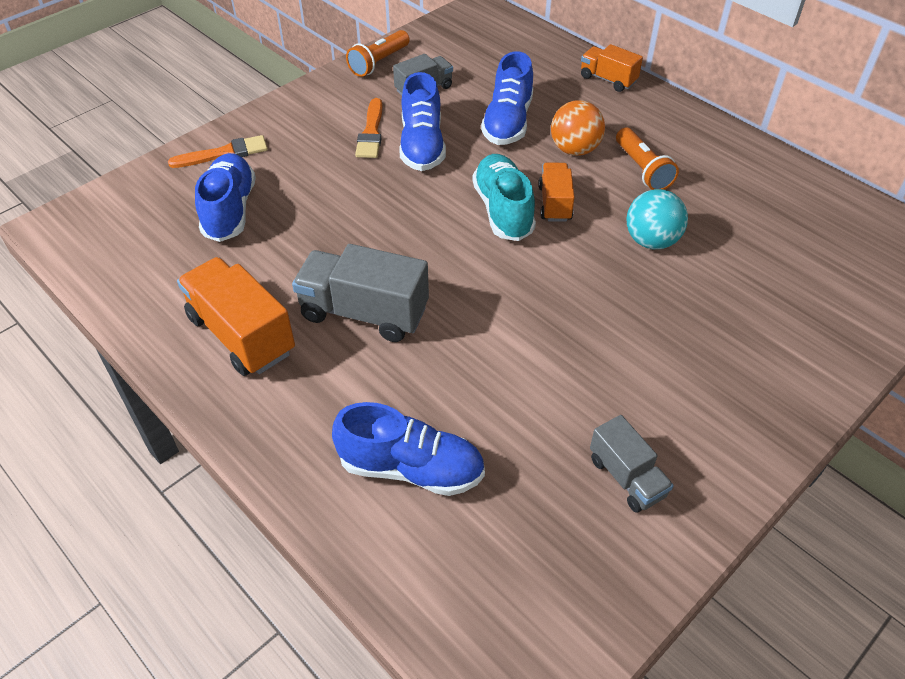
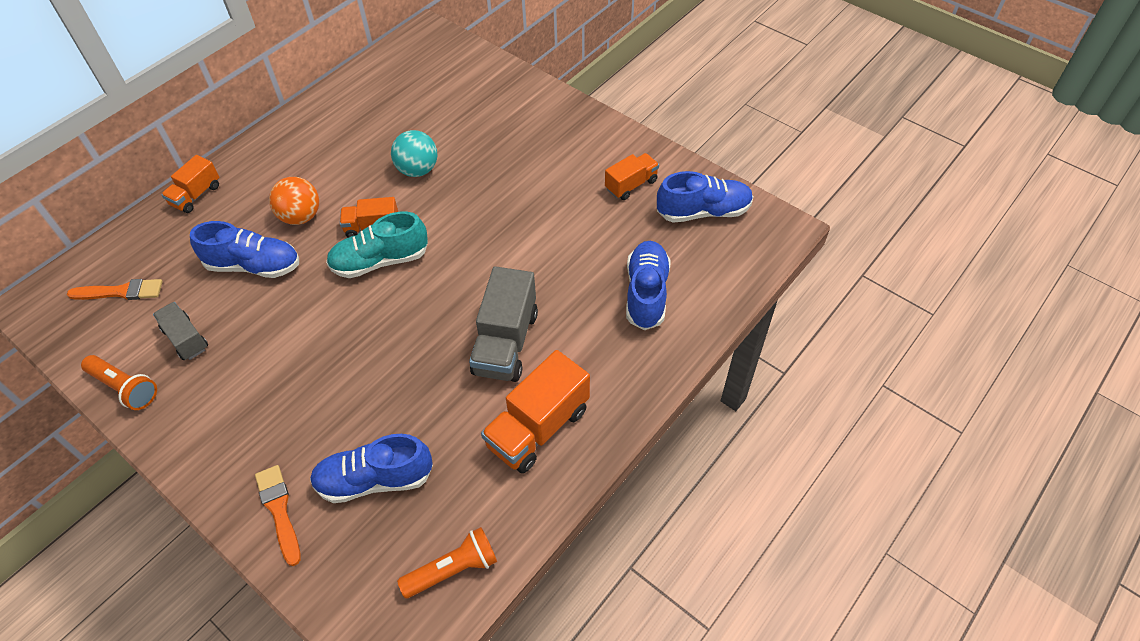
camera: 95 degrees left, 5 degrees up
orange brush [355,98,382,158] -> orange brush moved to [67,279,163,300]
blue shoe [400,72,446,171] -> blue shoe moved to [657,171,753,223]
grey truck [590,415,674,513] -> orange truck [605,153,659,200]
orange flashlight [616,128,679,190] -> orange flashlight moved to [397,527,497,598]

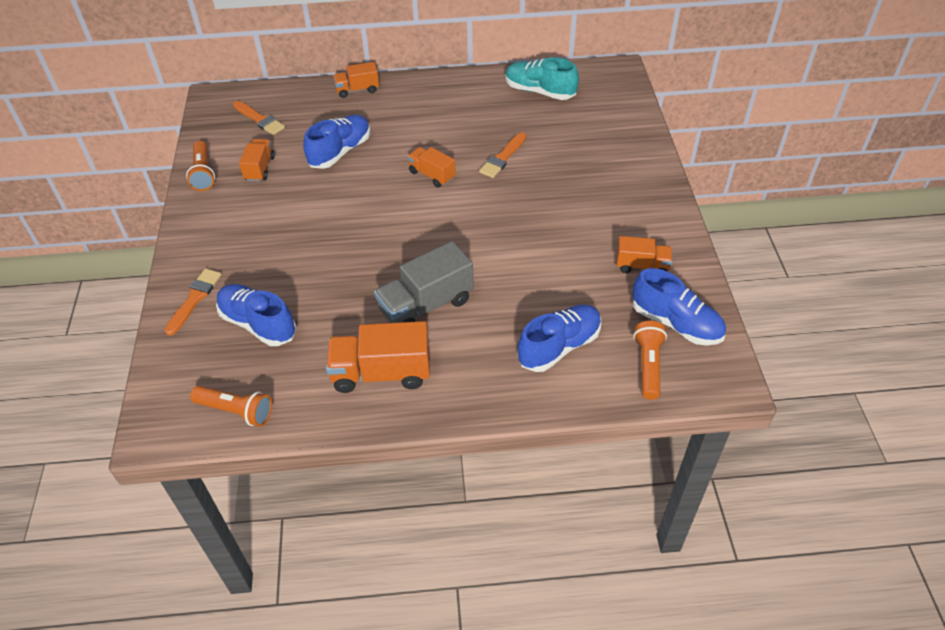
camera: 45 degrees right, 5 degrees down
grey truck [153,302,208,360] -> orange truck [239,139,275,182]
blue shoe [190,221,299,278] -> blue shoe turned 105 degrees counterclockwise [303,115,370,169]
orange ball [269,177,319,225] -> none
turquoise shoe [326,212,428,278] -> turquoise shoe moved to [505,57,579,100]
turquoise ball [391,130,438,177] -> orange brush [479,132,526,178]
none -> orange flashlight [633,321,667,400]

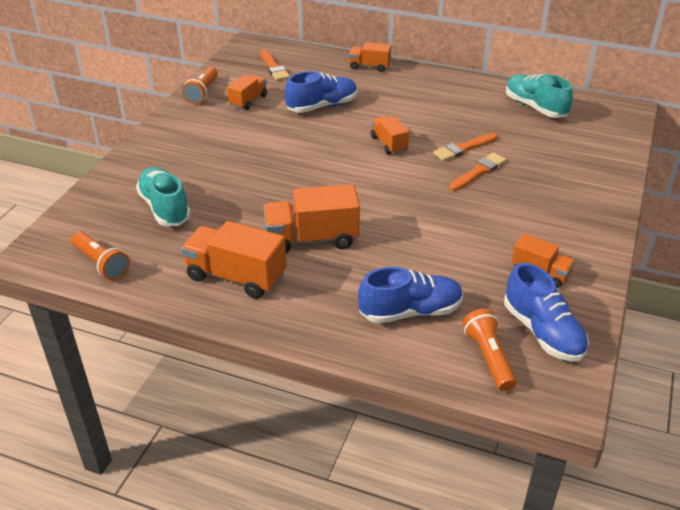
camera: 25 degrees right, 10 degrees down
orange brush [165,269,222,336] -> orange brush moved to [449,153,506,191]
blue shoe [216,284,296,346] -> turquoise shoe [136,167,191,226]
grey truck [374,241,474,323] -> orange truck [263,184,360,253]
orange flashlight [633,321,667,400] -> orange flashlight turned 45 degrees counterclockwise [462,309,516,391]

